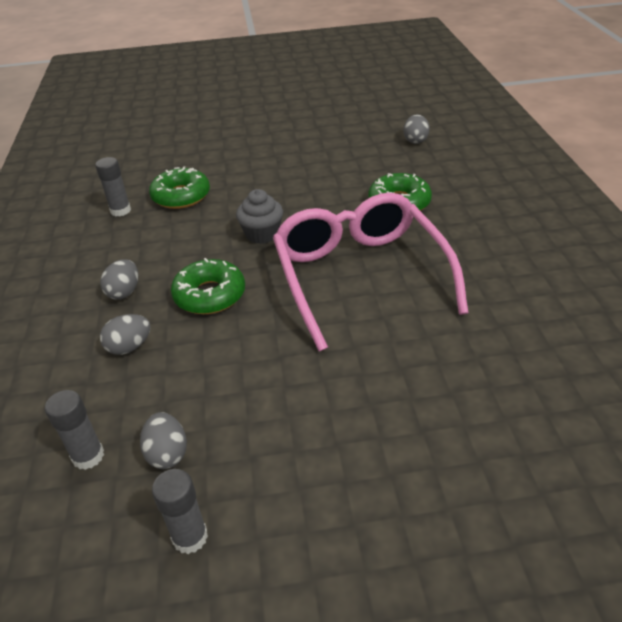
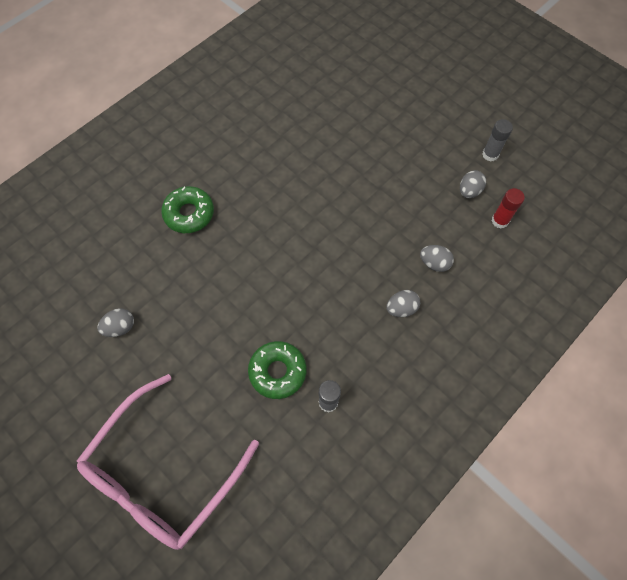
camera: 130 degrees left, 25 degrees up
grey glue stick [45,390,104,470] -> red glue stick [491,188,525,229]
green donut [171,258,245,314] -> none
grey cupcake [236,189,283,244] -> none
pink glasses [273,193,469,351] -> pink glasses moved to [77,374,259,550]
grey egg [403,114,429,144] -> grey egg moved to [97,308,134,337]

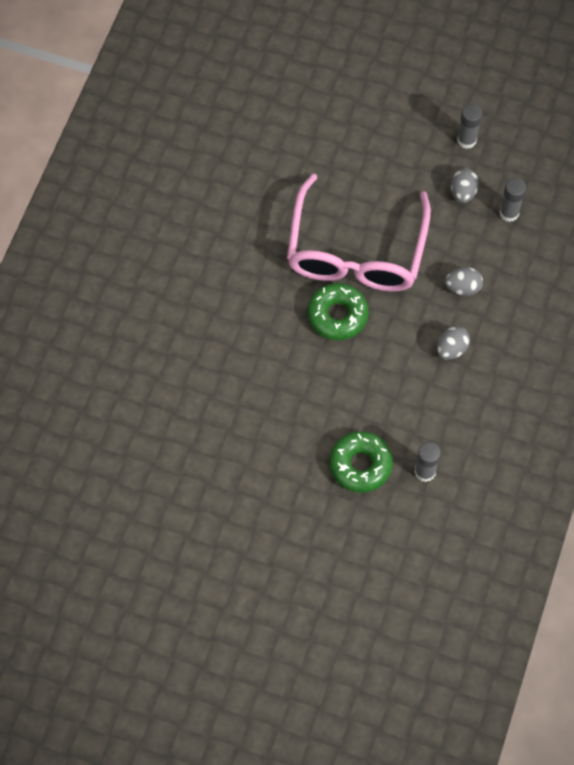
camera: 25 degrees left, 0 degrees up
pink glasses [77,374,259,550] -> pink glasses moved to [287,174,431,292]
grey egg [97,308,134,337] -> none
green donut [161,186,214,233] -> green donut moved to [307,283,369,340]
red glue stick [491,188,525,229] -> grey glue stick [499,178,526,222]

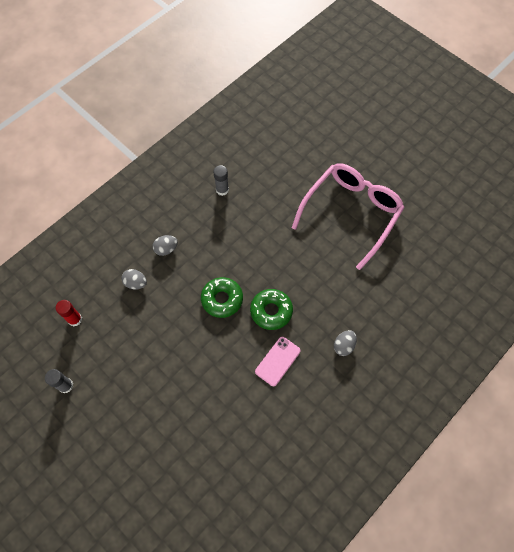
camera: 155 degrees left, 0 degrees up
pink glasses [287,174,431,292] -> pink glasses moved to [292,163,405,270]
green donut [329,431,393,493] -> green donut moved to [250,289,293,330]
grey egg [451,168,479,203] -> grey egg moved to [334,330,357,356]
grey glue stick [499,178,526,222] -> red glue stick [56,300,82,326]
none -> pink phone [255,337,301,386]

